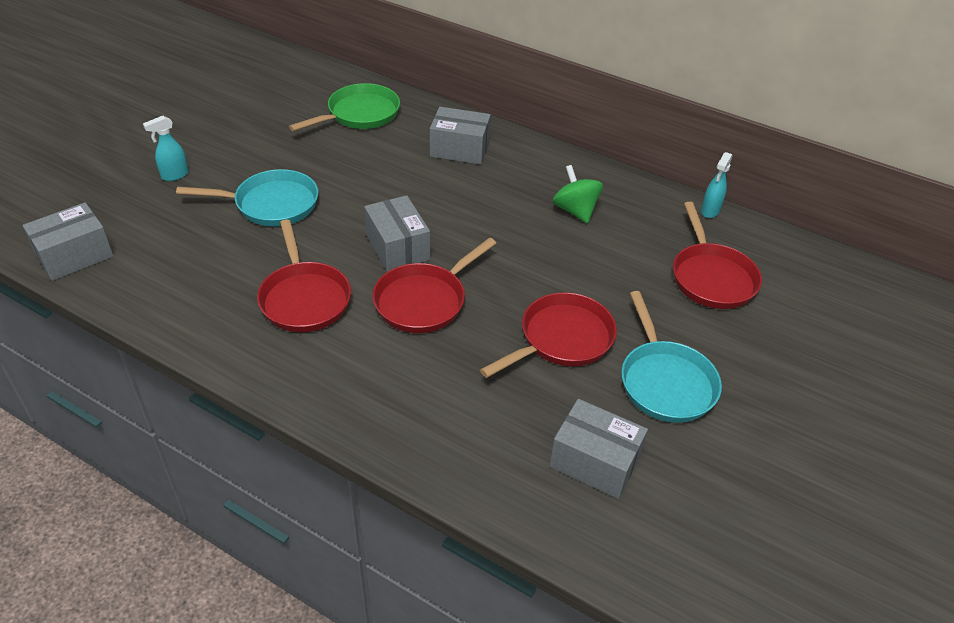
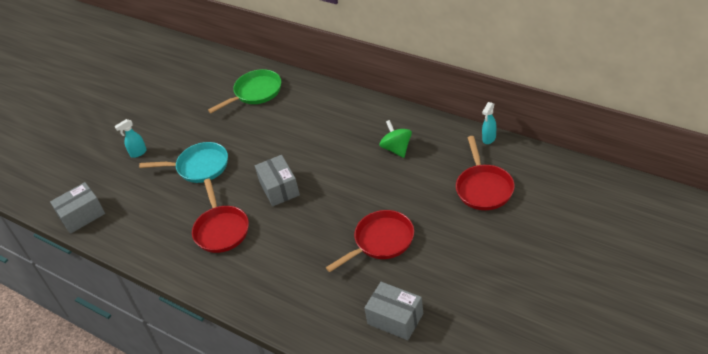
camera: 10 degrees right, 0 degrees up
red pan [372,238,496,333] -> none
grey box [430,107,491,165] -> none
turquoise pan [621,291,722,423] -> none

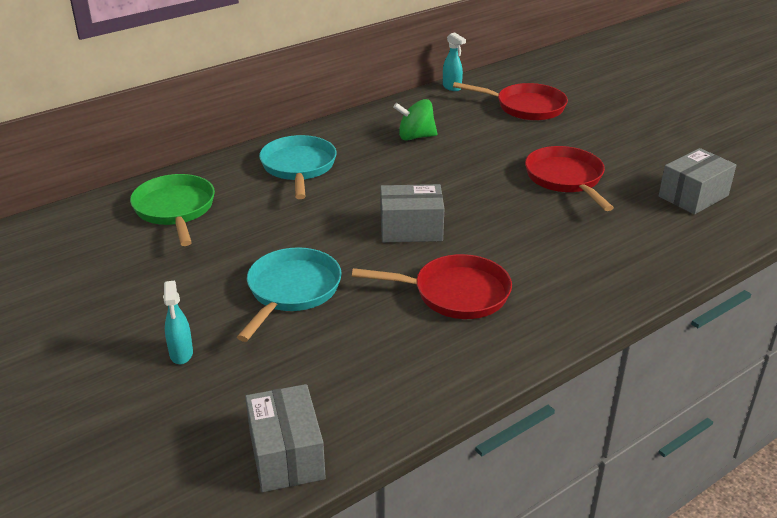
camera: 75 degrees left, 10 degrees down
none -> turquoise pan [259,135,337,199]

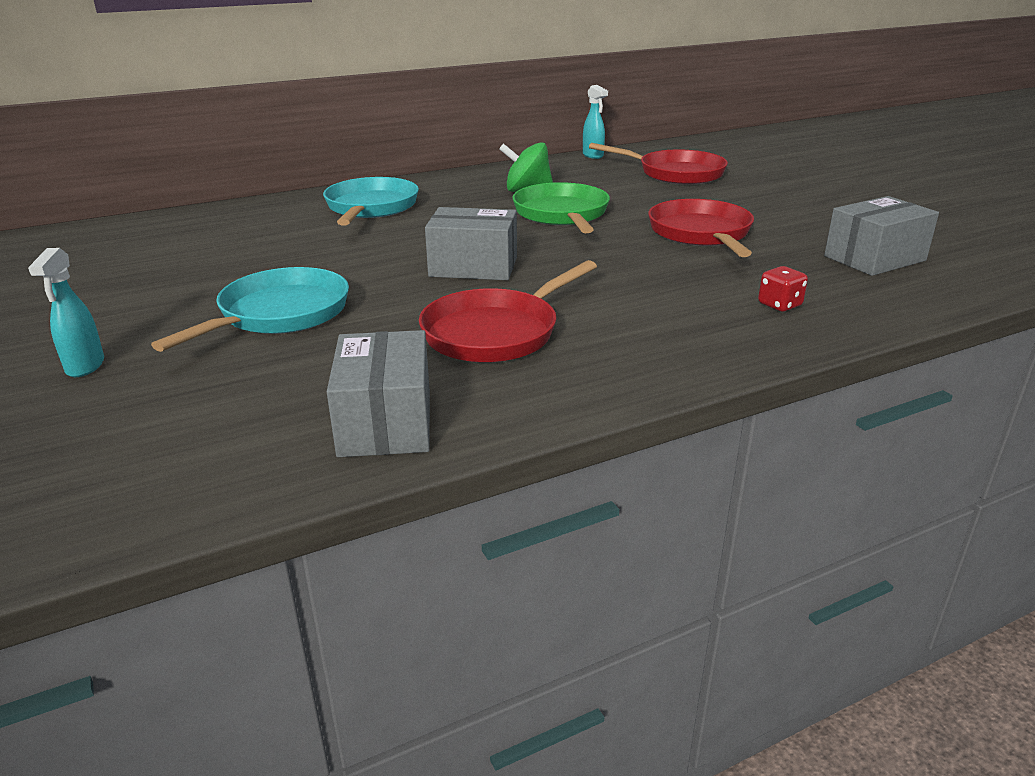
camera: 10 degrees right, 5 degrees down
green pan [130,174,215,246] -> green pan moved to [512,182,610,233]
grey box [245,384,326,492] -> grey box moved to [327,330,430,457]
red pan [352,254,512,319] -> red pan turned 120 degrees clockwise [419,260,597,363]
none -> red dice [758,266,808,312]

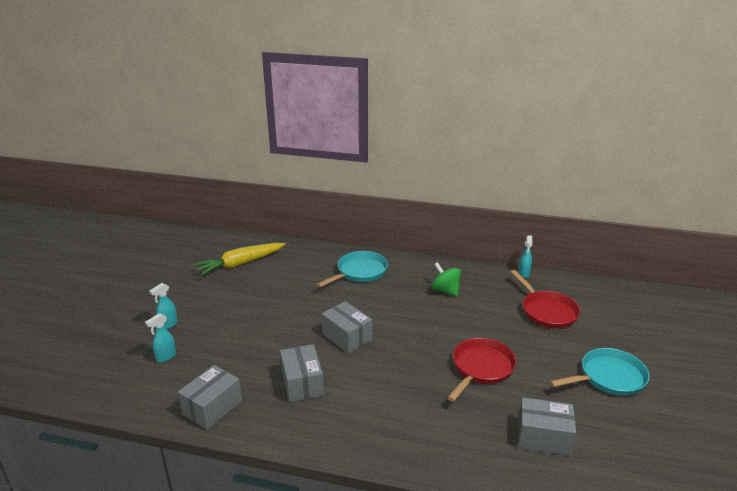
camera: 40 degrees right, 0 degrees up
turquoise pan [151,267,349,352] -> turquoise pan moved to [549,348,650,396]
red pan [419,260,597,363] -> grey box [280,344,324,402]
green pan [512,182,610,233] -> none
red dice [758,266,808,312] -> none
none -> turquoise spray bottle [145,313,176,363]
none -> yellow carrot [194,243,286,276]

